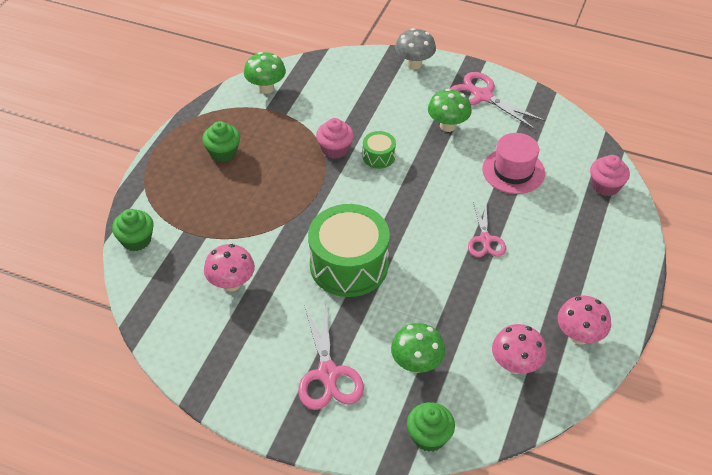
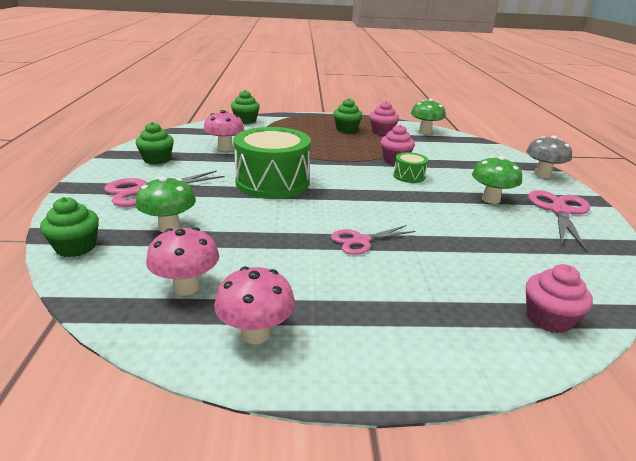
camera: 65 degrees right, 20 degrees down
pink hat [482,133,545,194] -> none
none -> green cupcake [136,122,174,165]
none -> pink cupcake [370,101,399,136]

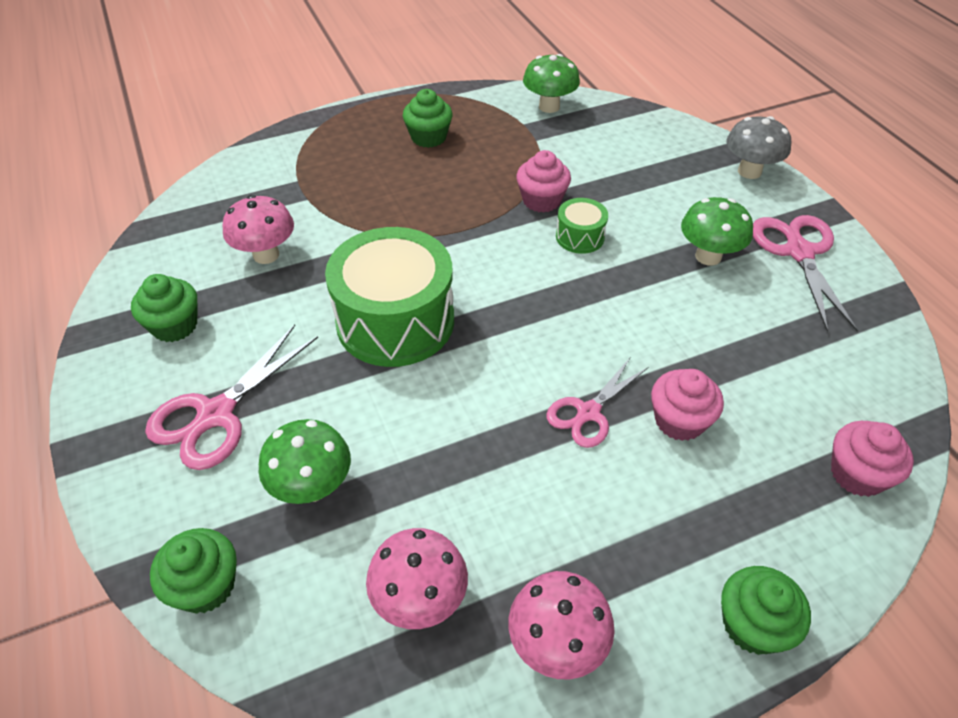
camera: 20 degrees left, 20 degrees up
green cupcake [231,90,260,124] -> green cupcake moved to [721,566,811,655]
pink cupcake [370,101,399,136] -> pink cupcake moved to [651,369,724,441]

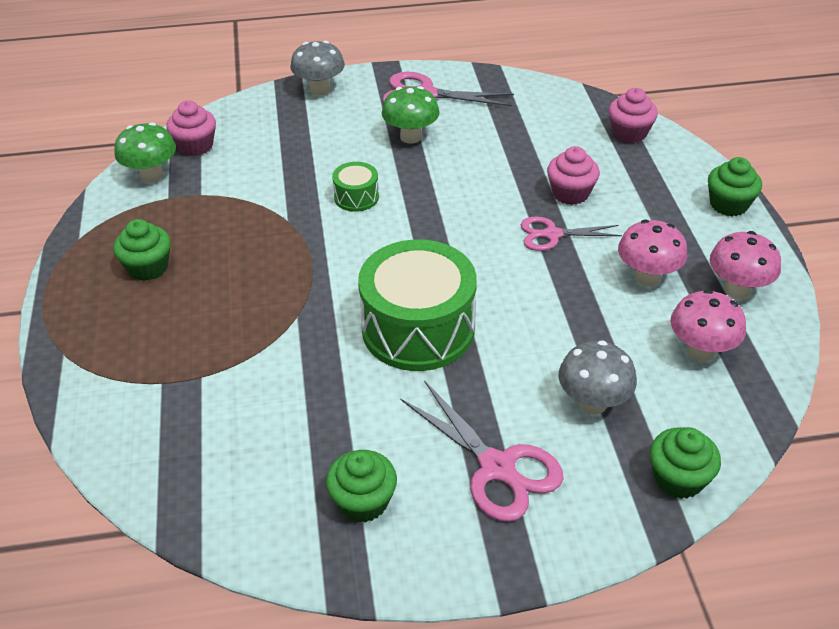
camera: 75 degrees left, 5 degrees down
pink mushroom [222,195,294,264] -> pink mushroom moved to [618,220,687,286]
green mushroom [259,419,351,504] -> grey mushroom [559,340,637,415]
pink cupcake [516,150,571,213] -> pink cupcake moved to [166,100,216,156]
pink scissors [546,358,648,448] -> pink scissors turned 120 degrees clockwise [520,217,622,251]

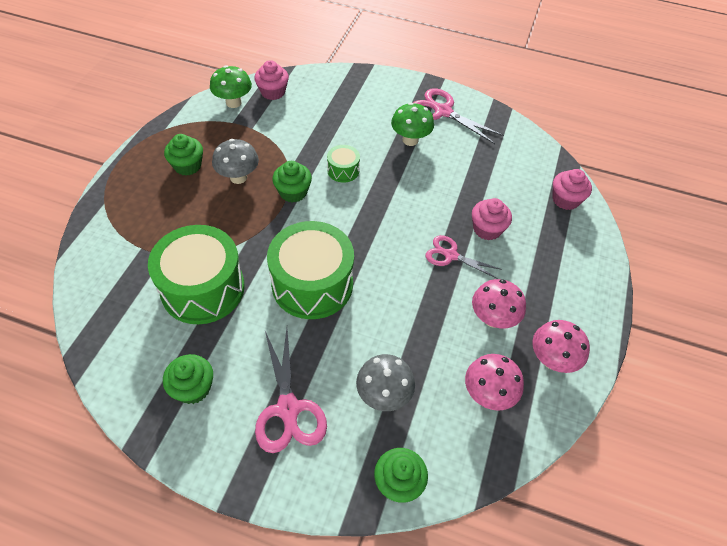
camera: 25 degrees right, 10 degrees up
grey mushroom [290,41,345,95] -> grey mushroom moved to [212,139,259,184]
green cupcake [708,157,762,216] -> green cupcake moved to [272,161,312,203]
none -> green drum [148,225,245,324]

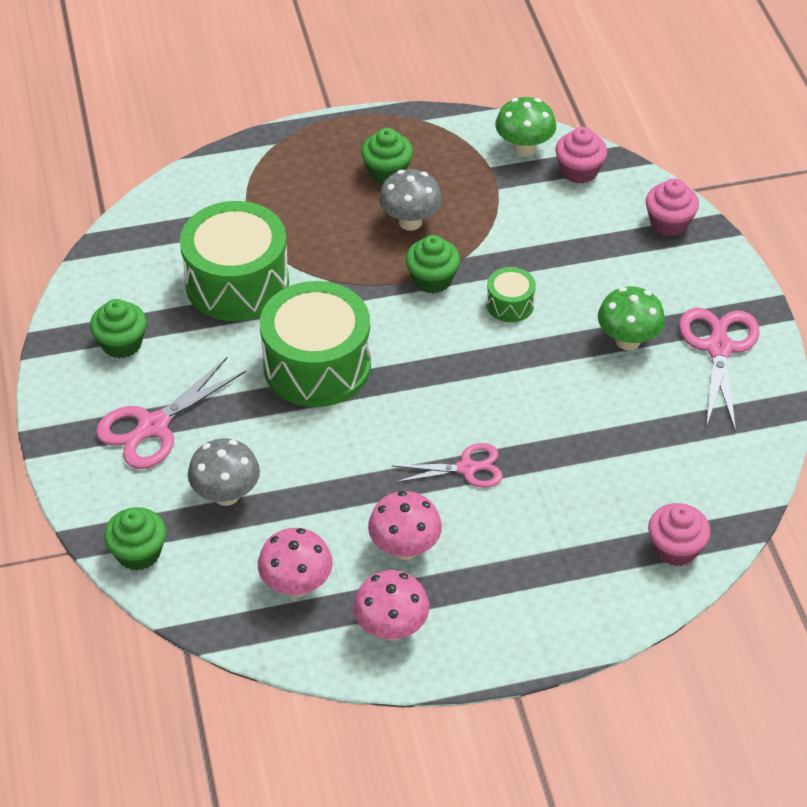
camera: 60 degrees right, 5 degrees down
pink scissors [426,235,502,279] -> pink scissors turned 90 degrees clockwise [392,443,503,488]
pink cupcake [472,198,512,240] -> pink cupcake moved to [646,179,699,236]

